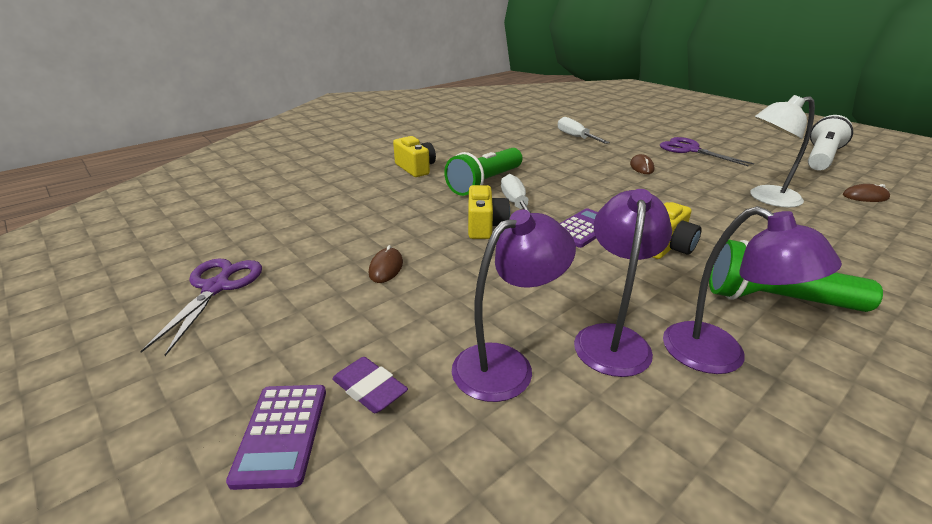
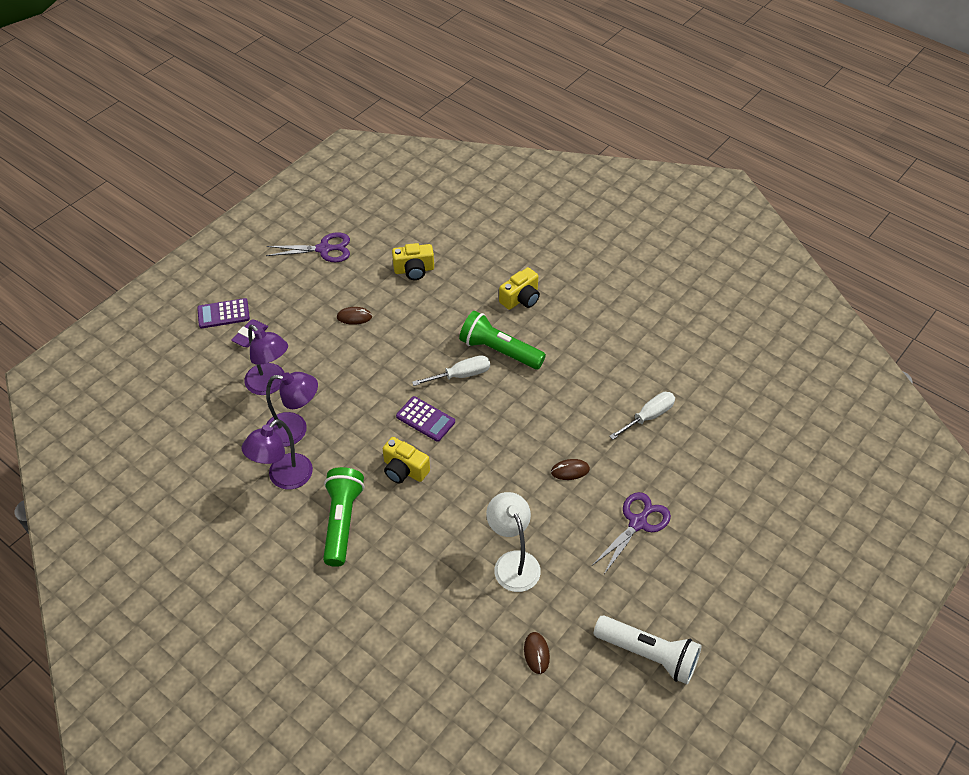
camera: 80 degrees right, 20 degrees up
yellow camera [468,185,510,239] -> yellow camera moved to [392,243,434,280]

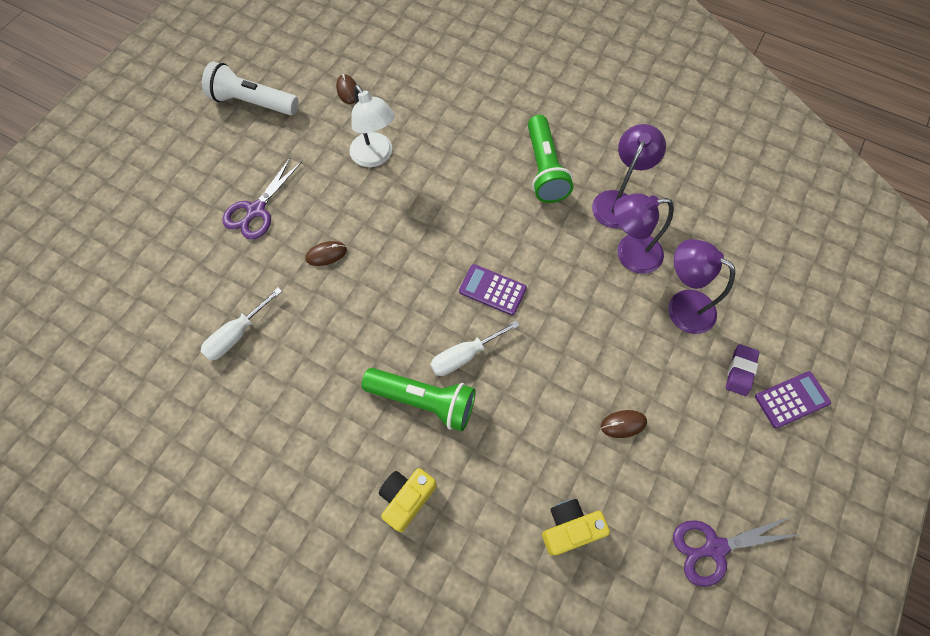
camera: 170 degrees right, 15 degrees up
yellow camera [383,437,430,484] -> none

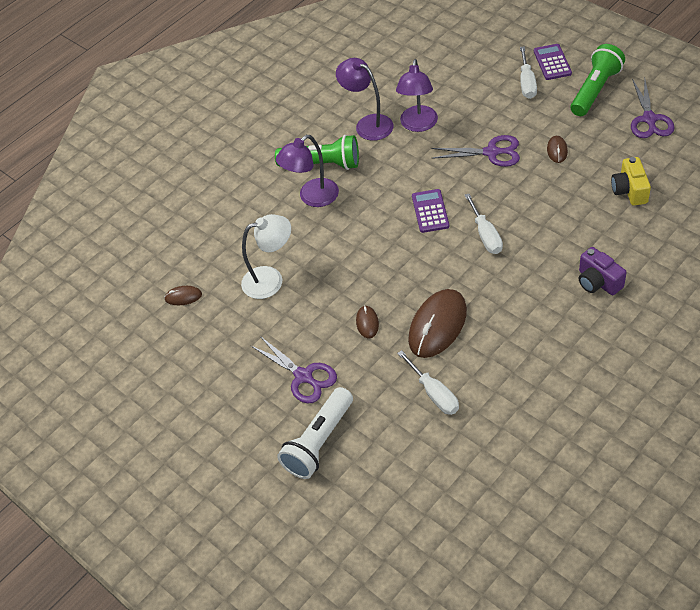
camera: 70 degrees left, 15 degrees down
white flashlight [202,62,298,115] -> white flashlight moved to [277,387,353,479]
green flashlight [362,368,476,431] -> green flashlight moved to [570,44,625,116]
yellow camera [379,468,437,532] -> purple camera [579,247,627,295]
purple calculator [459,264,527,316] -> purple calculator turned 135 degrees clockwise [412,189,449,233]
purple lamp [668,239,735,334] -> purple lamp moved to [276,135,339,207]
purple eraser [726,344,759,396] -> white screwdriver [520,46,537,99]
none -> brown mouse [408,289,467,358]
none -> purple scissors [432,135,520,167]

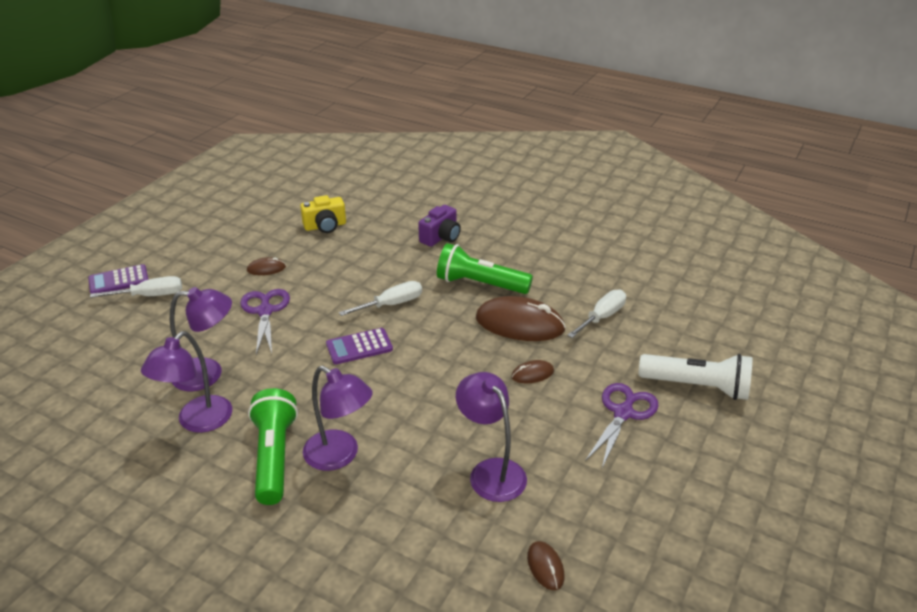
camera: 110 degrees left, 15 degrees down
white lamp [241,214,291,299] -> purple lamp [456,372,527,502]
green flashlight [570,44,625,116] -> green flashlight moved to [437,243,533,294]
purple scissors [631,79,675,138] -> none

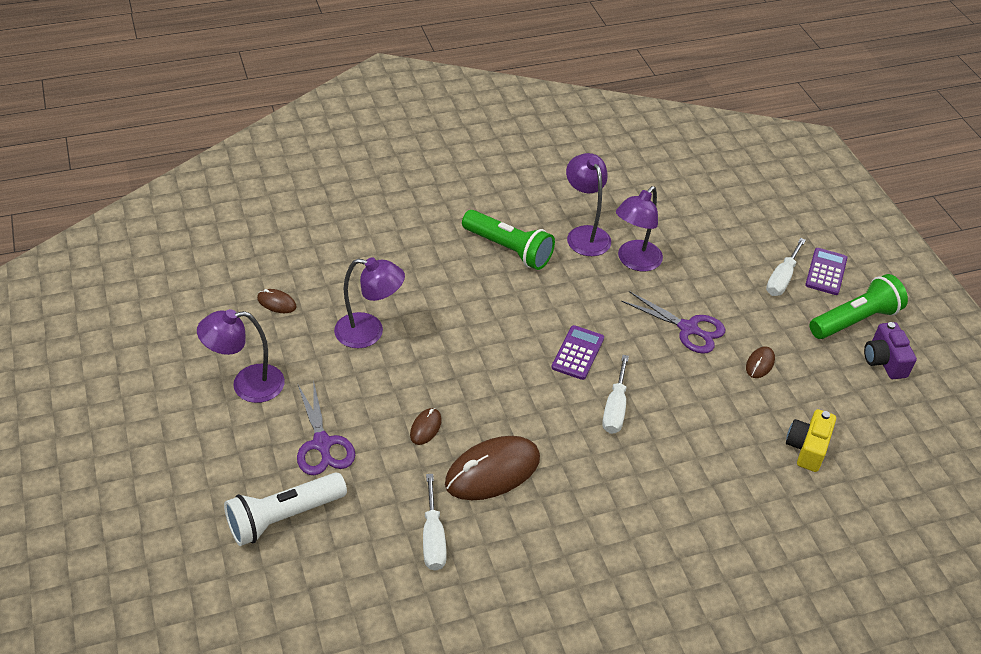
camera: 130 degrees right, 10 degrees up
purple lamp [303,366,372,471] -> purple lamp moved to [197,309,285,403]
purple camera [418,205,461,247] -> purple camera moved to [864,322,917,379]
green flashlight [437,243,533,294] -> green flashlight moved to [810,274,908,339]

